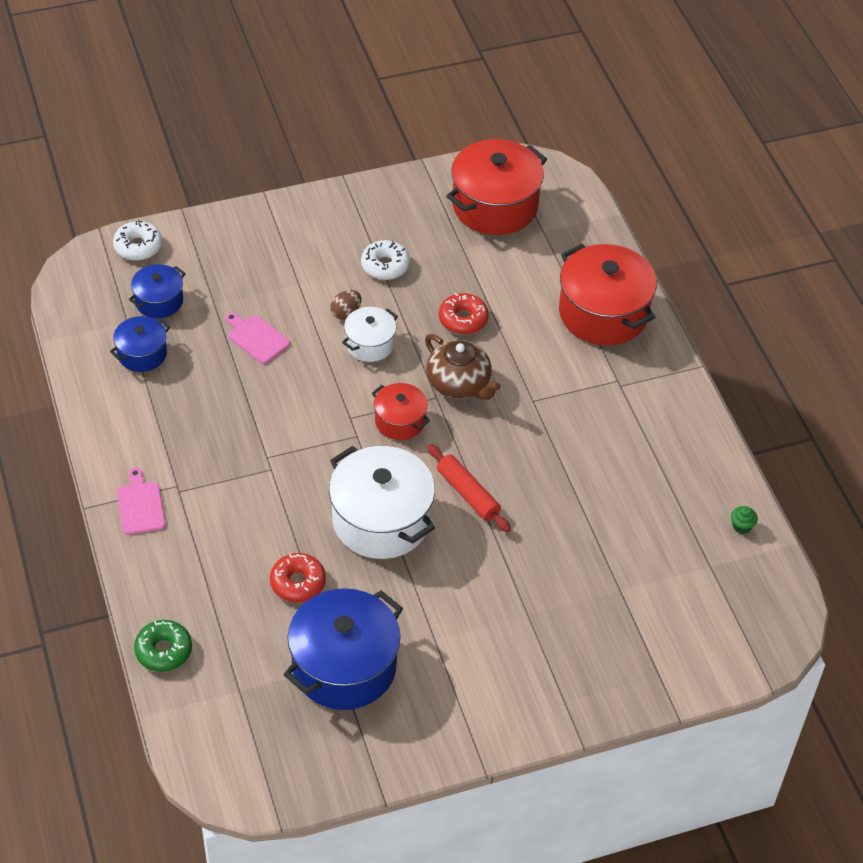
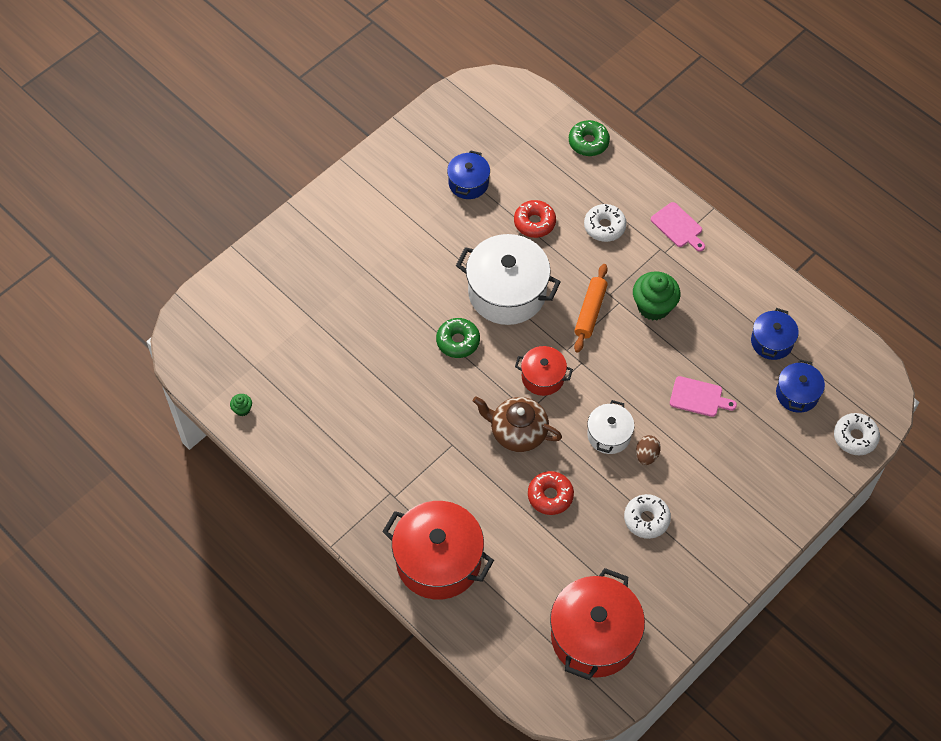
camera: 155 degrees right, 10 degrees up
blue pot [284,588,403,710] -> blue pot [447,150,490,199], size x0.53
red rolling pin [427,444,511,532] -> green donut [436,318,480,358]
none -> orange rolling pin [574,264,608,353]
none -> white donut [584,204,627,242]
none -> green cupcake [633,271,680,320]

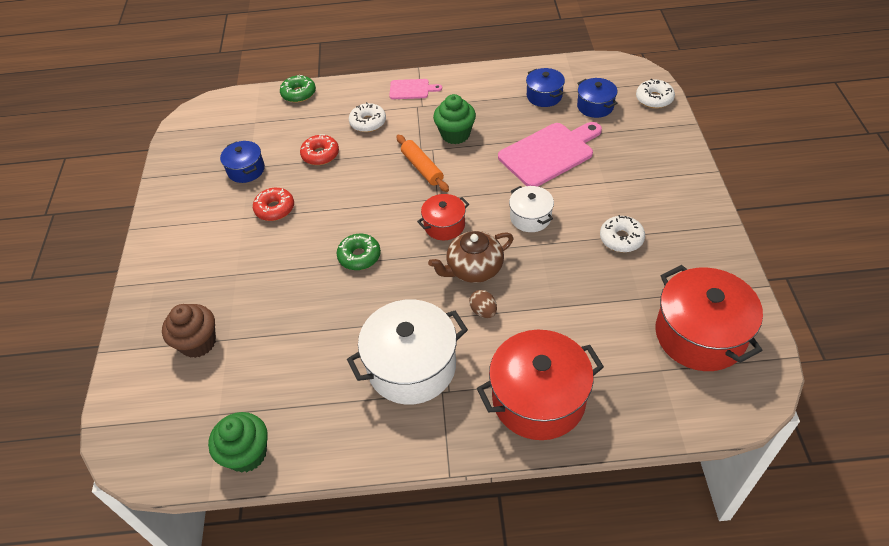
camera: 45 degrees left, 10 degrees down
green cupcake [230,394,252,416] -> green cupcake [208,412,268,472], size x2.21
white pot [456,234,561,325] -> white pot moved to [347,300,468,405]
red donut [528,471,574,515] -> red donut moved to [253,188,294,221]
brown egg [636,435,661,465] -> brown egg moved to [469,290,497,318]
pink cutting board [670,376,737,417] -> pink cutting board [498,122,602,187], size x1.91
none -> brown cupcake [162,304,216,358]

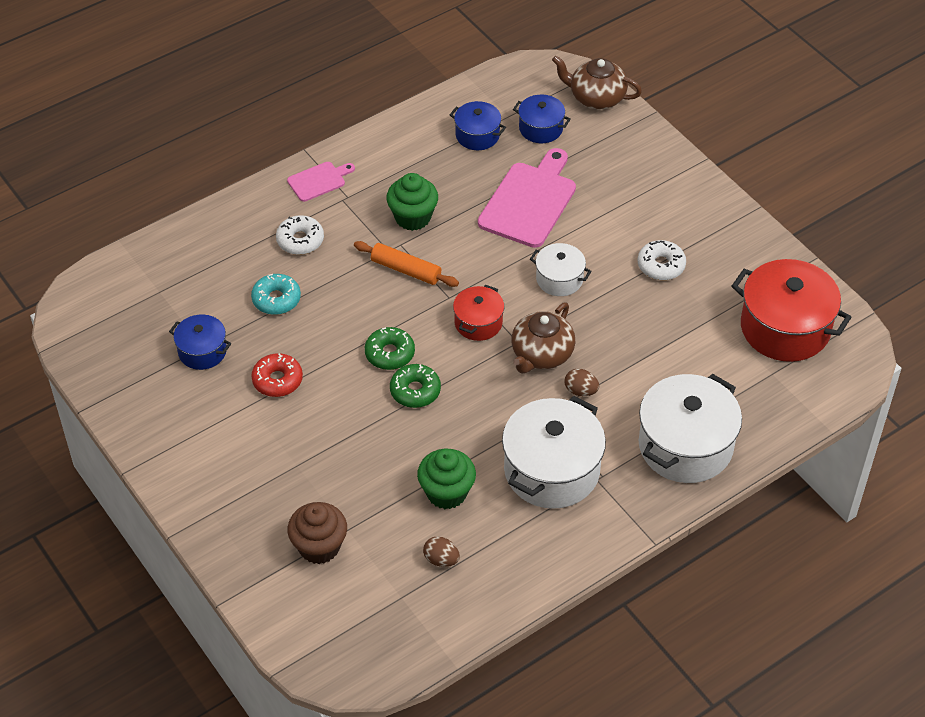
camera: 35 degrees left, 0 degrees up
green cupcake [208,412,268,472] -> green cupcake moved to [417,449,476,509]
green donut [280,75,316,103] -> green donut moved to [365,327,415,370]
red donut [300,134,339,165] -> turquoise donut [251,274,301,315]
red pot [477,330,604,440] -> white pot [639,374,742,483]
white donut [636,79,675,108] -> brown teapot [552,56,642,109]
none -> brown egg [423,536,460,567]

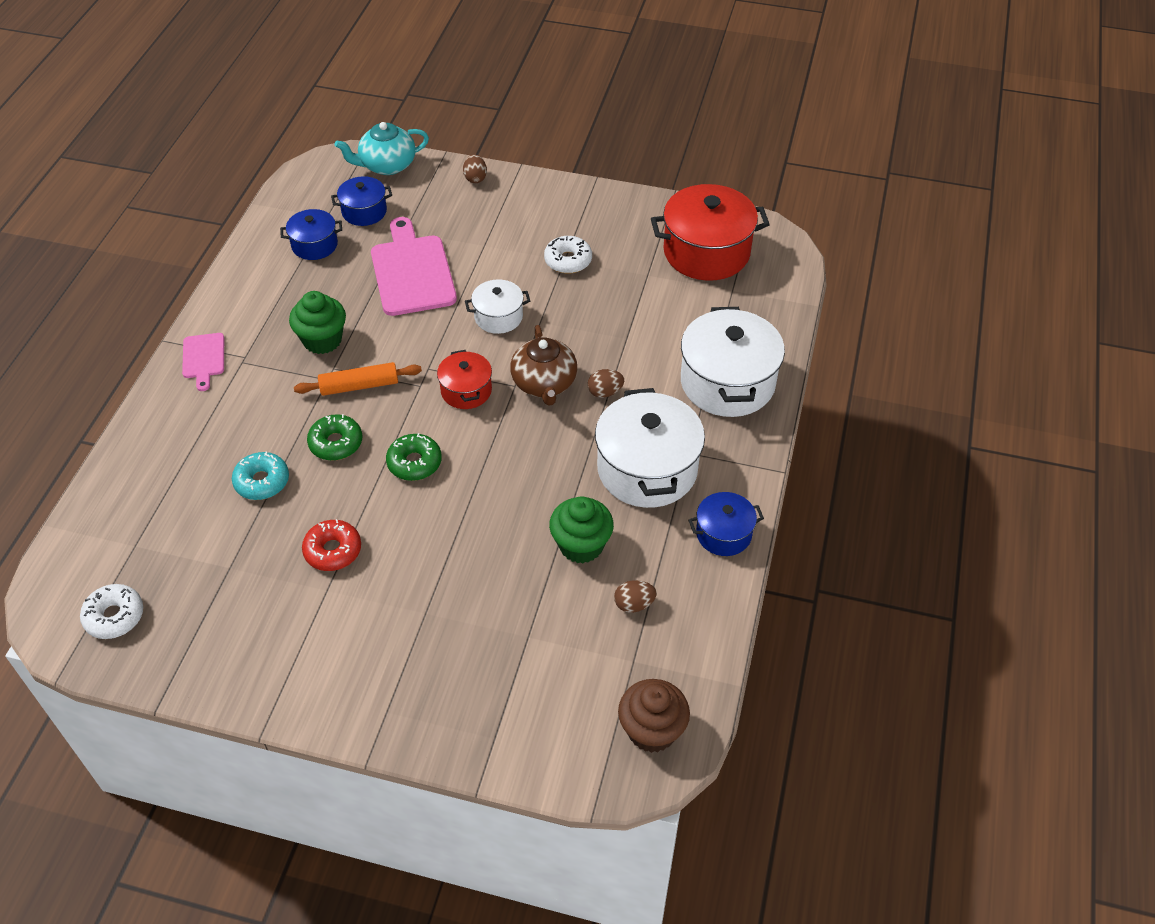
camera: 40 degrees left, 0 degrees up
blue pot [169,314,231,370] -> blue pot moved to [689,492,764,556]
white donut [276,215,324,255] -> white donut moved to [80,584,143,639]
pink cutting board [287,162,355,202] -> pink cutting board turned 150 degrees clockwise [182,333,224,391]
brown cupcake [287,502,347,564] -> brown cupcake moved to [618,679,690,753]
green donut [390,364,441,408] -> green donut moved to [307,414,362,461]
brown teapot [552,56,642,109] -> turquoise teapot [335,122,429,175]
none -> brown egg [463,155,487,183]

